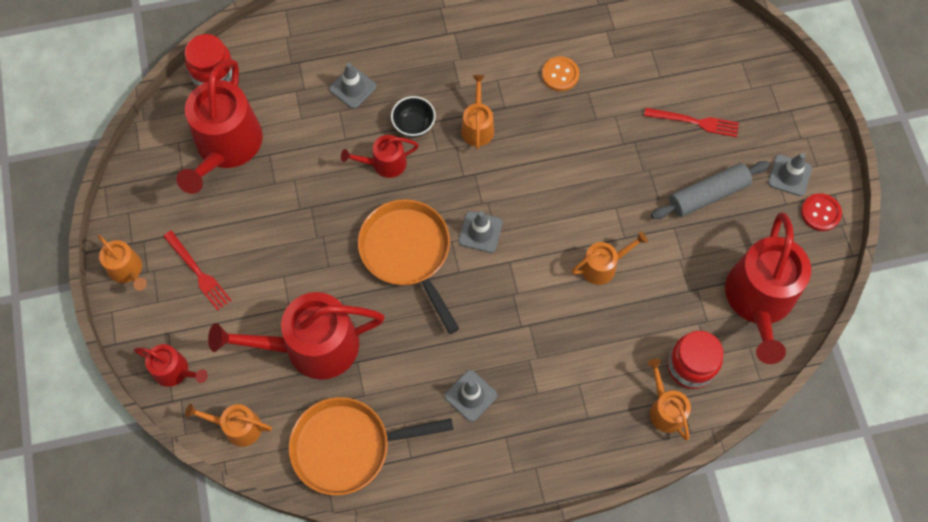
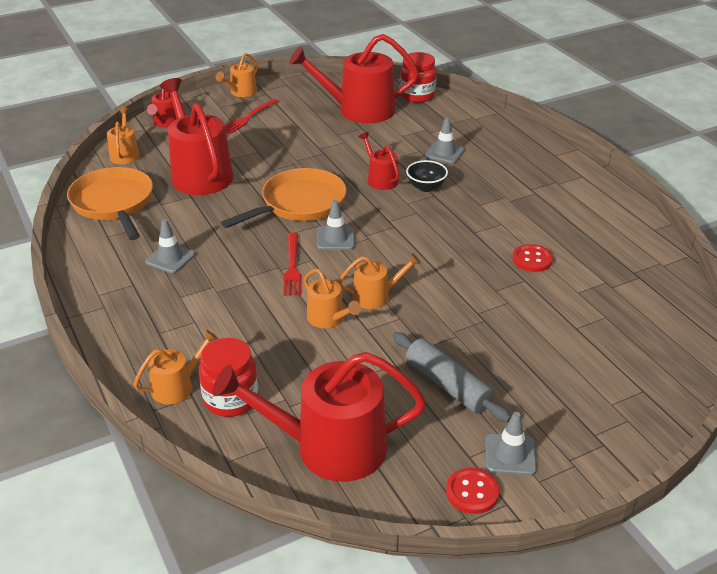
camera: 75 degrees right, 30 degrees down
orange watering can [461,75,494,149] -> orange watering can moved to [338,253,421,309]
orange button [542,56,579,91] -> red button [512,244,553,272]
red fork [644,108,739,137] -> red fork moved to [283,233,301,296]

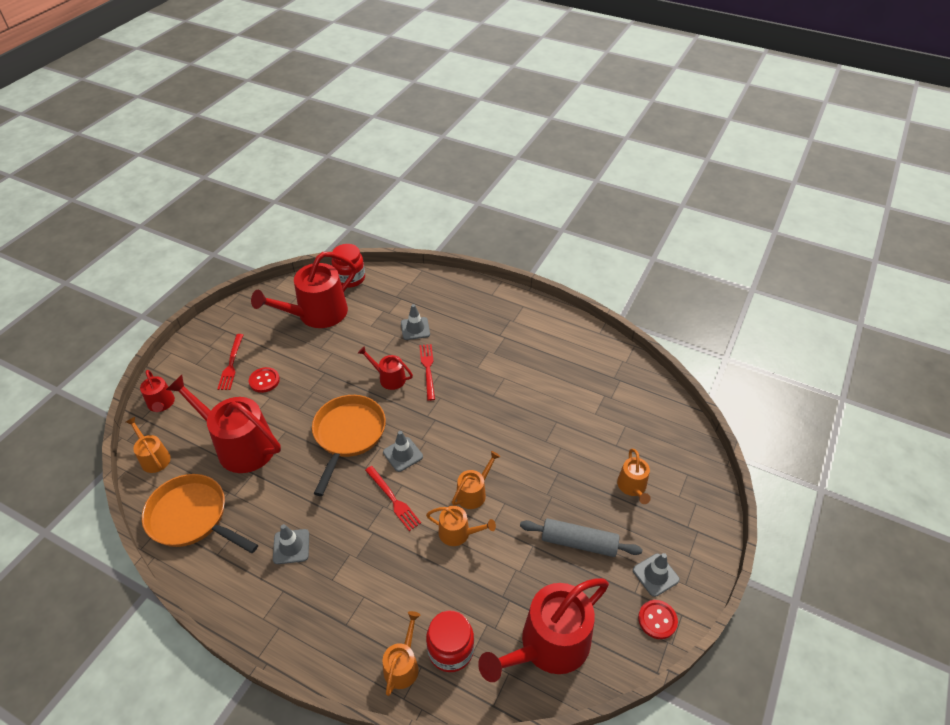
camera: 35 degrees left, 10 degrees up
orange watering can [216,53,258,97] -> orange watering can moved to [617,449,651,504]
black bowl [406,160,448,192] -> red fork [419,344,435,401]
red button [512,244,553,272] -> red button moved to [249,367,280,393]

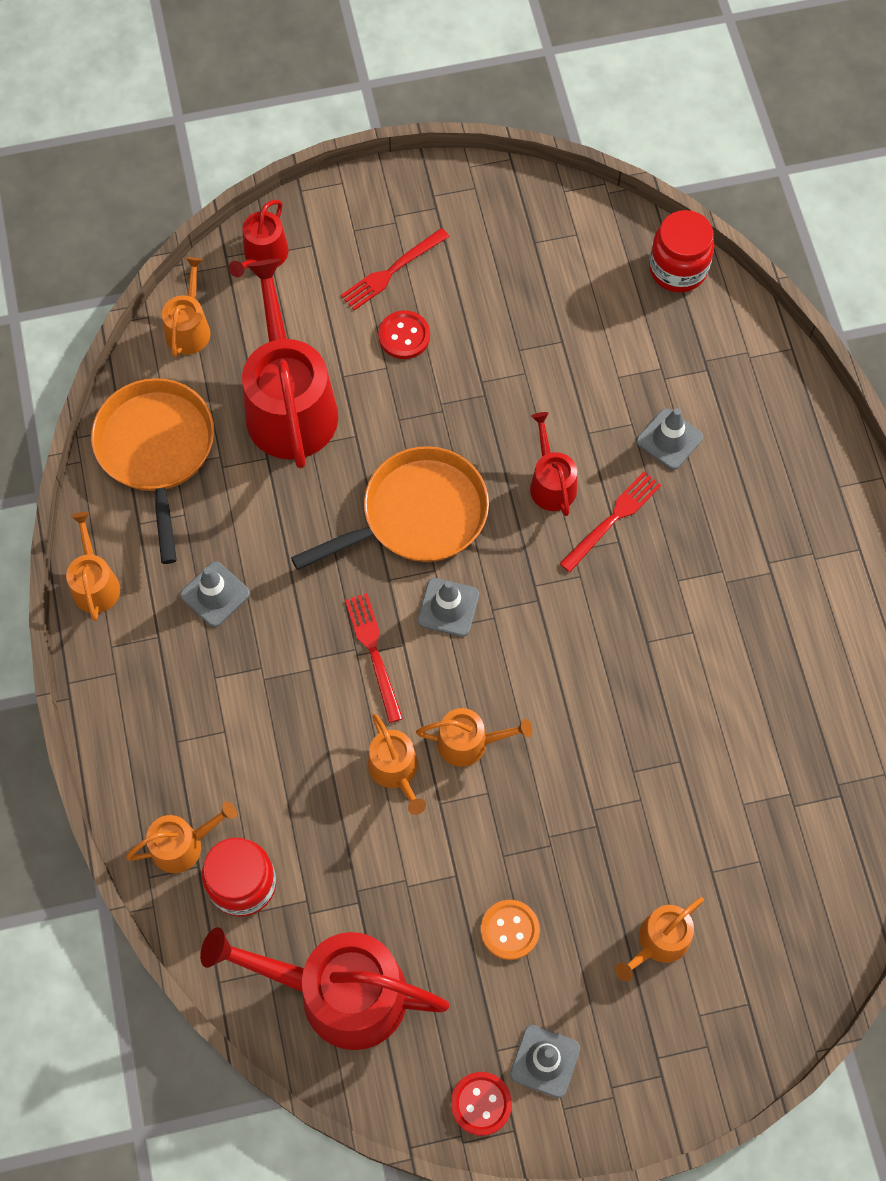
camera: 50 degrees right, 20 degrees up
red watering can [251,252,356,328] -> none
red fork [365,466,421,531] -> red fork turned 150 degrees clockwise [345,593,403,723]
grey rolling pin [520,518,642,557] -> orange button [481,900,540,960]
none -> orange watering can [66,512,120,621]

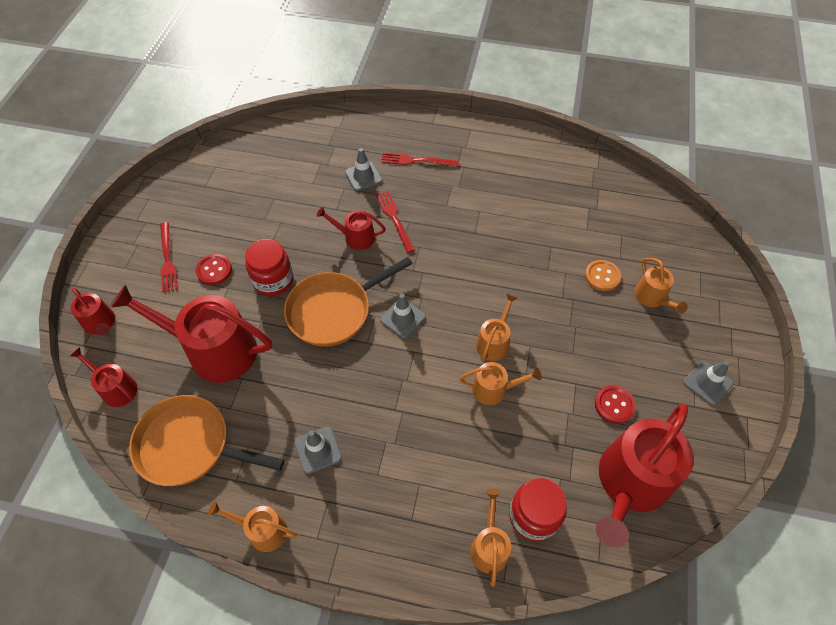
camera: 65 degrees left, 10 degrees down
orange watering can [162,257,211,357] -> red watering can [70,347,138,407]
orange pan [291,446,489,570] -> orange pan turned 120 degrees counterclockwise [284,257,413,347]
red fork [345,593,403,723] -> red fork moved to [381,152,459,167]
red button [451,1072,512,1136] -> red button moved to [595,385,636,424]
orange button [481,900,540,960] -> orange button moved to [585,260,621,291]
red jar [649,210,715,293] -> red jar moved to [245,239,293,296]

